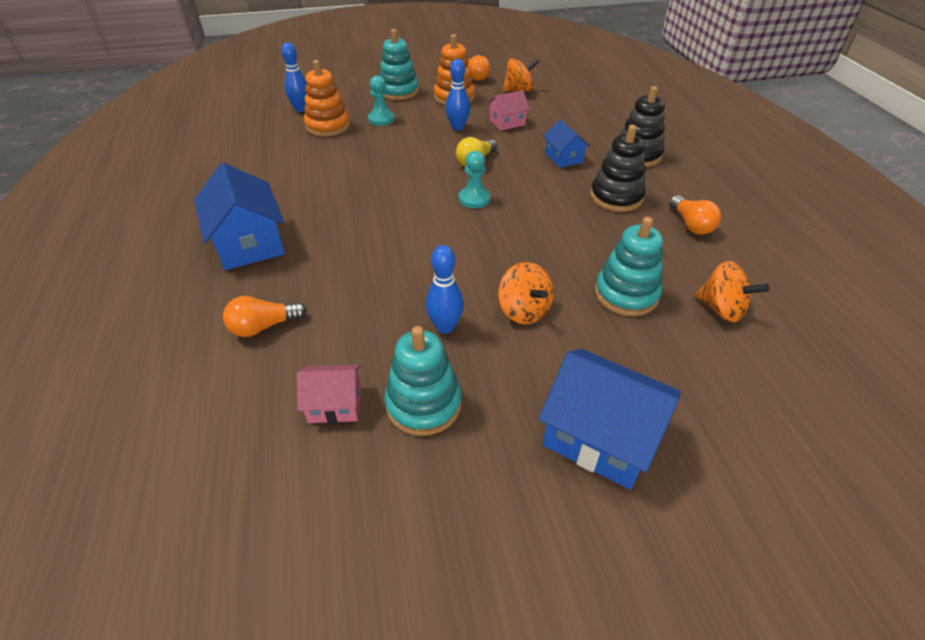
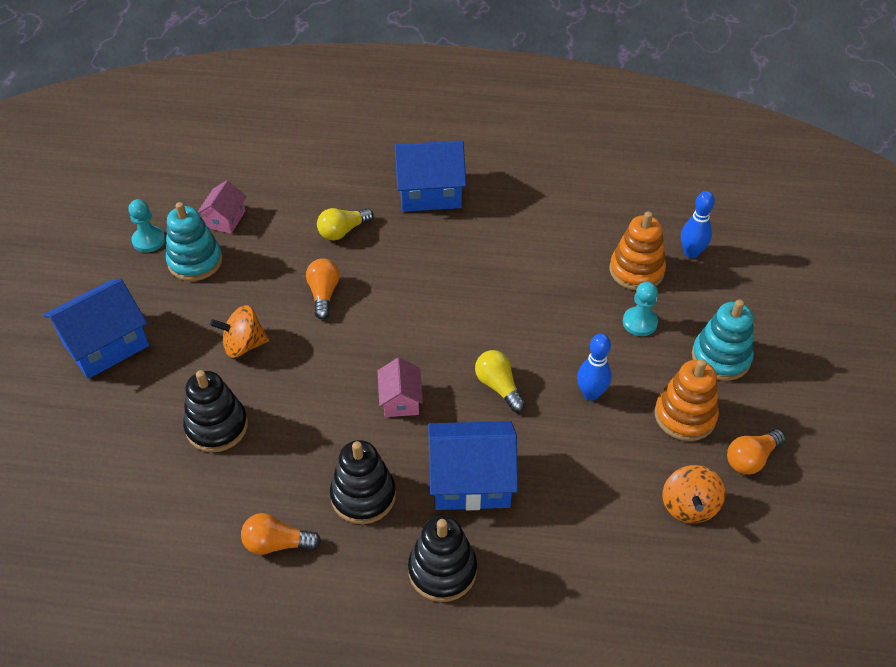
camera: 110 degrees right, 5 degrees up
orange light bulb [223,296,307,337] -> orange light bulb moved to [306,258,340,319]
blue bowling pin [426,245,464,334] -> none
turquoise pawn [459,151,491,208] -> turquoise pawn moved to [129,199,165,252]
pink house [487,90,530,131] -> pink house moved to [378,358,423,417]
blue house [543,119,590,168] -> blue house [428,421,518,510], size x1.79
turquoise stacking toy [595,217,663,316] -> black stacking toy [183,370,248,452]
orange spinning top [695,261,769,323] -> none
none -> yellow light bulb [317,208,374,240]

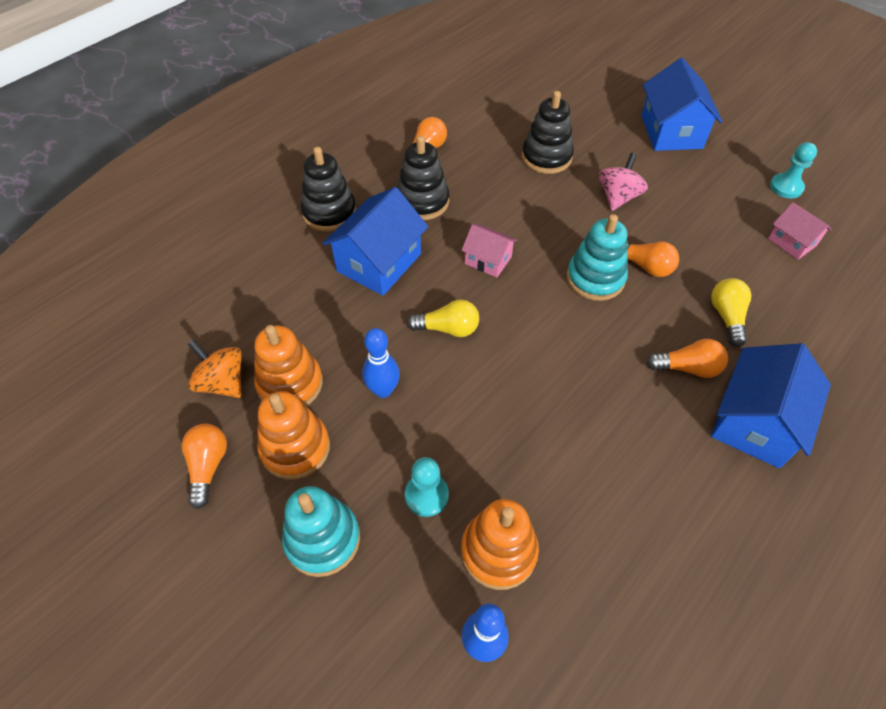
camera: 125 degrees right, 5 degrees up
turquoise stacking toy [166,202,223,281] -> turquoise stacking toy moved to [567,214,628,301]
orange spinning top [210,305,269,358] -> pink spinning top [599,153,648,211]
none -> orange stacking toy [254,325,323,406]
none -> orange light bulb [647,339,728,378]

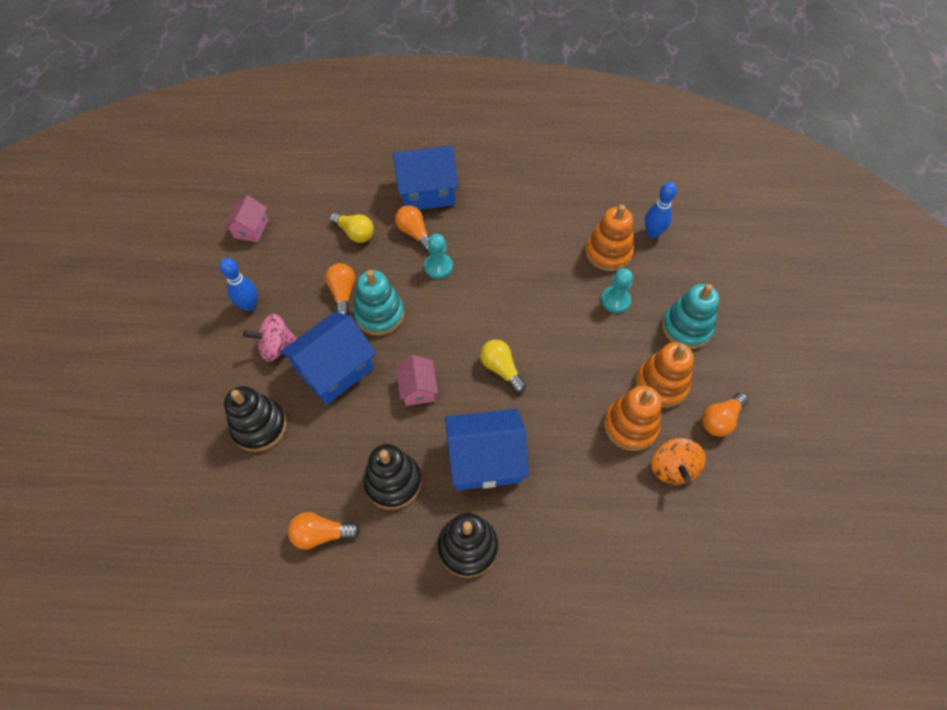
camera: 130 degrees left, 5 degrees up
blue bowling pin [362,328,400,398] -> blue bowling pin moved to [220,258,258,311]
blue house [641,58,723,151] -> blue house moved to [280,312,376,405]
yellow light bulb [711,278,751,347] -> yellow light bulb turned 105 degrees counterclockwise [330,212,374,243]
turquoise pawn [770,142,817,198] -> turquoise pawn moved to [424,234,453,279]

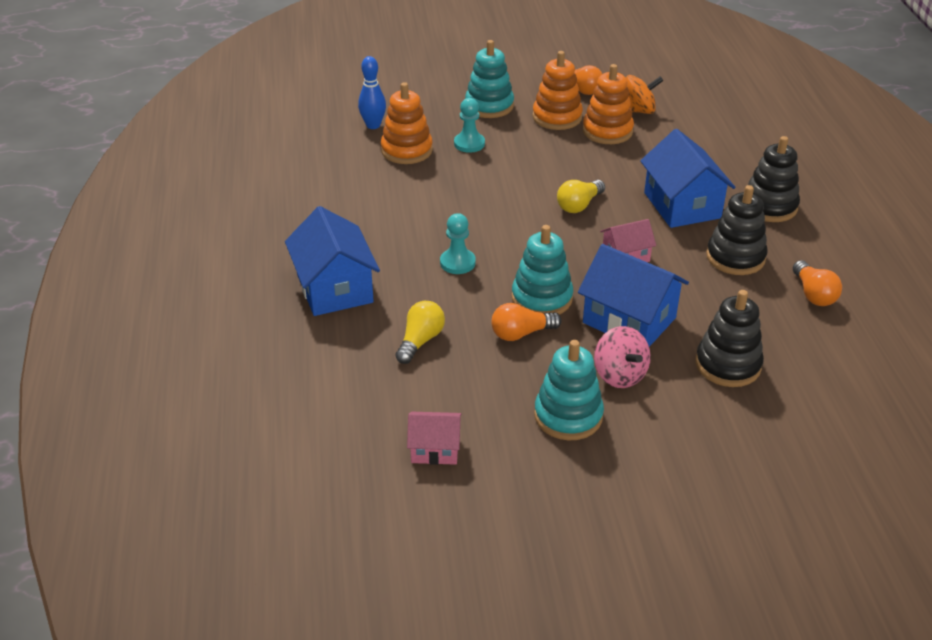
camera: 100 degrees left, 20 degrees down
blue bowling pin [220,258,258,311] -> turquoise stacking toy [534,340,604,440]
orange light bulb [395,205,429,252] -> none

